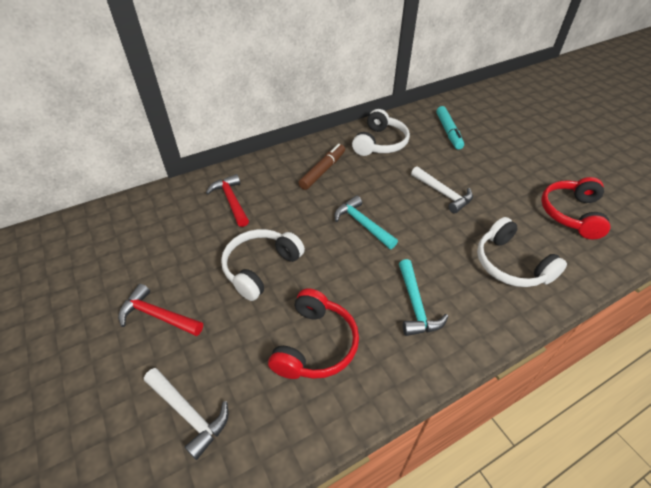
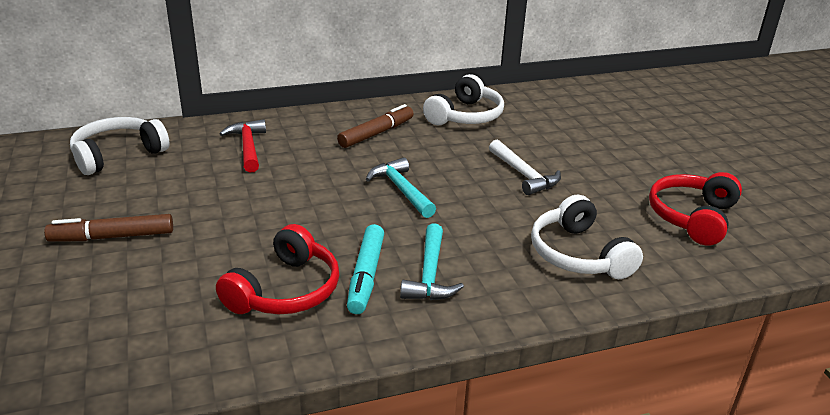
camera: 10 degrees right, 15 degrees down
red hammer [118,284,203,336] -> brown marker [44,214,173,242]
white hammer [144,368,229,460] -> none
white headphones [221,229,305,301] -> white headphones moved to [70,117,170,175]
turquoise marker [436,106,464,150] -> turquoise marker moved to [347,224,384,314]

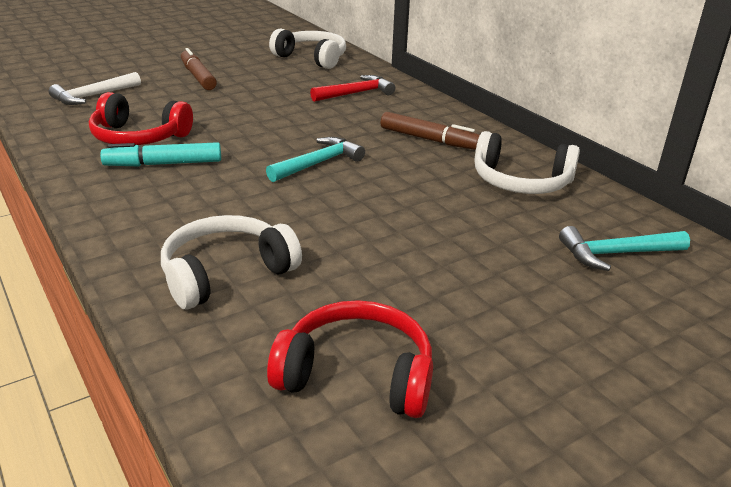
camera: 75 degrees right, 0 degrees up
turquoise hammer [400,223,464,300] -> turquoise hammer moved to [559,226,690,271]
white hammer [489,140,561,195] -> white hammer moved to [49,72,141,105]

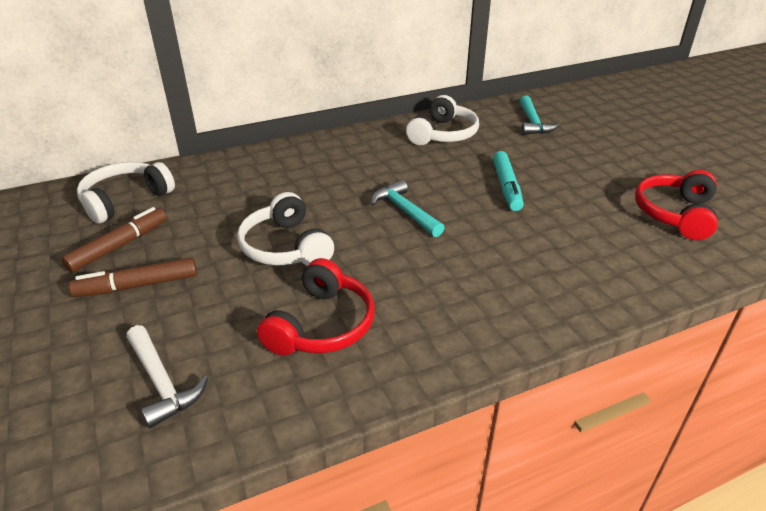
camera: 80 degrees left, 5 degrees up
turquoise marker [100,142,221,167] -> turquoise marker moved to [493,151,523,211]
white headphones [161,215,302,309] -> white headphones moved to [237,192,334,266]
red hammer [310,75,395,102] -> none
brown marker [381,112,480,150] -> brown marker moved to [61,207,167,273]

